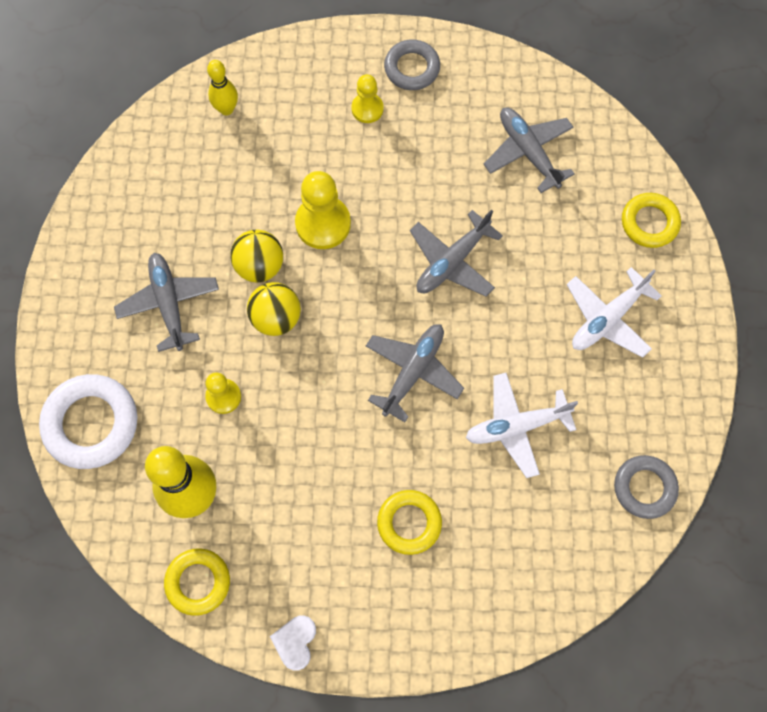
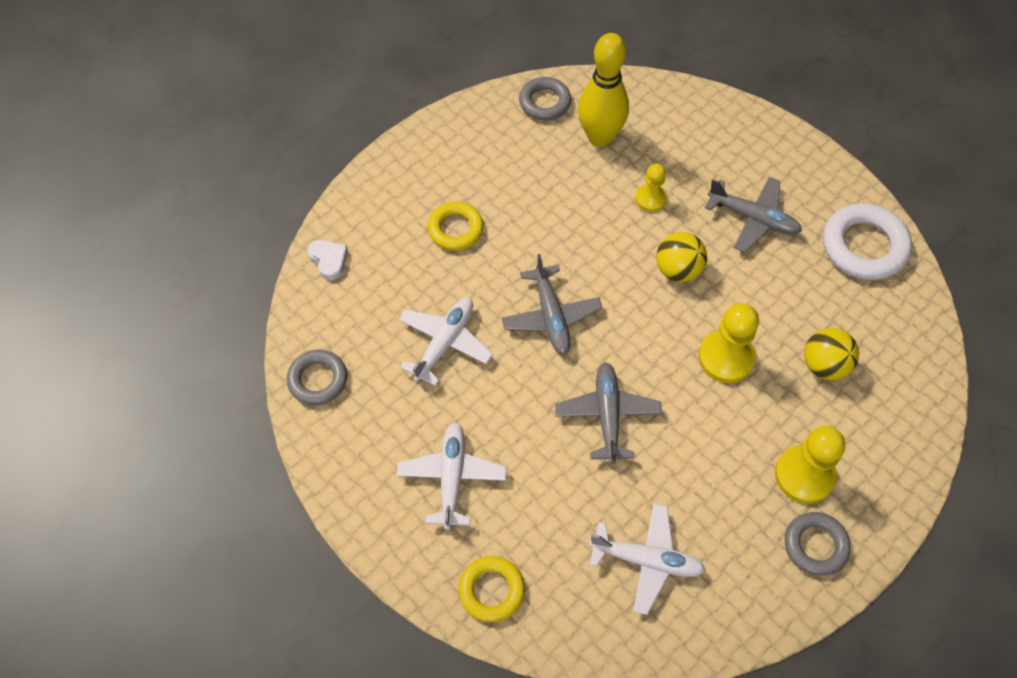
camera: 135 degrees right, 10 degrees down
white ring [39,374,137,469] -> white ring moved to [823,203,912,280]
yellow ring [164,548,230,616] -> grey ring [519,77,571,120]
yellow bowling pin [207,60,238,115] -> none
yellow ball [231,230,283,282] -> yellow ball moved to [804,328,859,381]
white heart [270,616,316,671] -> white heart moved to [308,240,348,280]
yellow pawn [351,74,384,123] -> yellow pawn [775,426,845,504], size x1.66
grey plane [484,108,575,193] -> white plane [589,503,705,615]

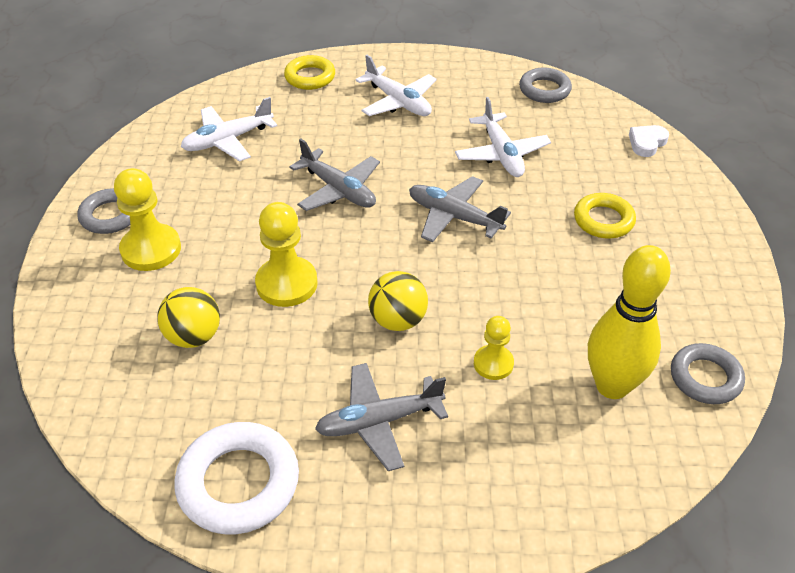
camera: 135 degrees right, 15 degrees down
white heart [308,240,348,280] -> white heart turned 120 degrees clockwise [629,125,669,157]

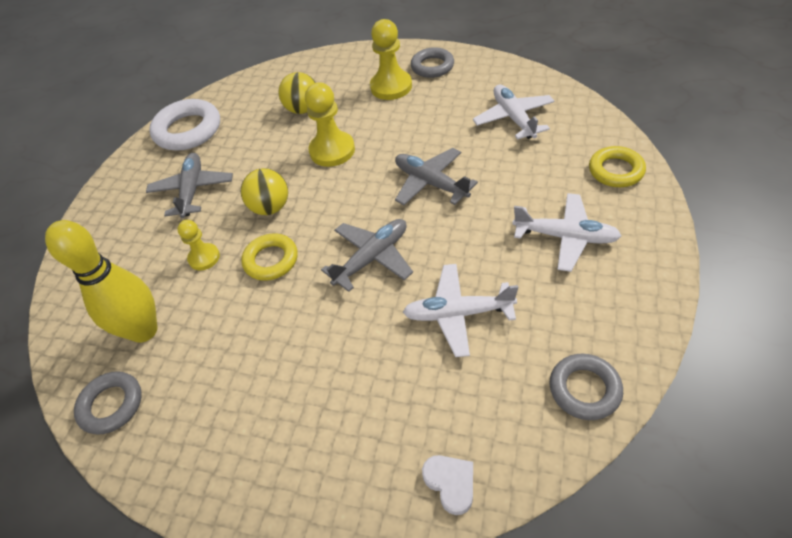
camera: 110 degrees right, 5 degrees up
grey plane [290,139,380,211] -> grey plane turned 75 degrees clockwise [395,148,478,205]
white plane [355,55,437,116] -> white plane turned 135 degrees counterclockwise [512,193,621,272]
yellow ring [574,193,636,239] -> yellow ring moved to [241,233,298,281]

